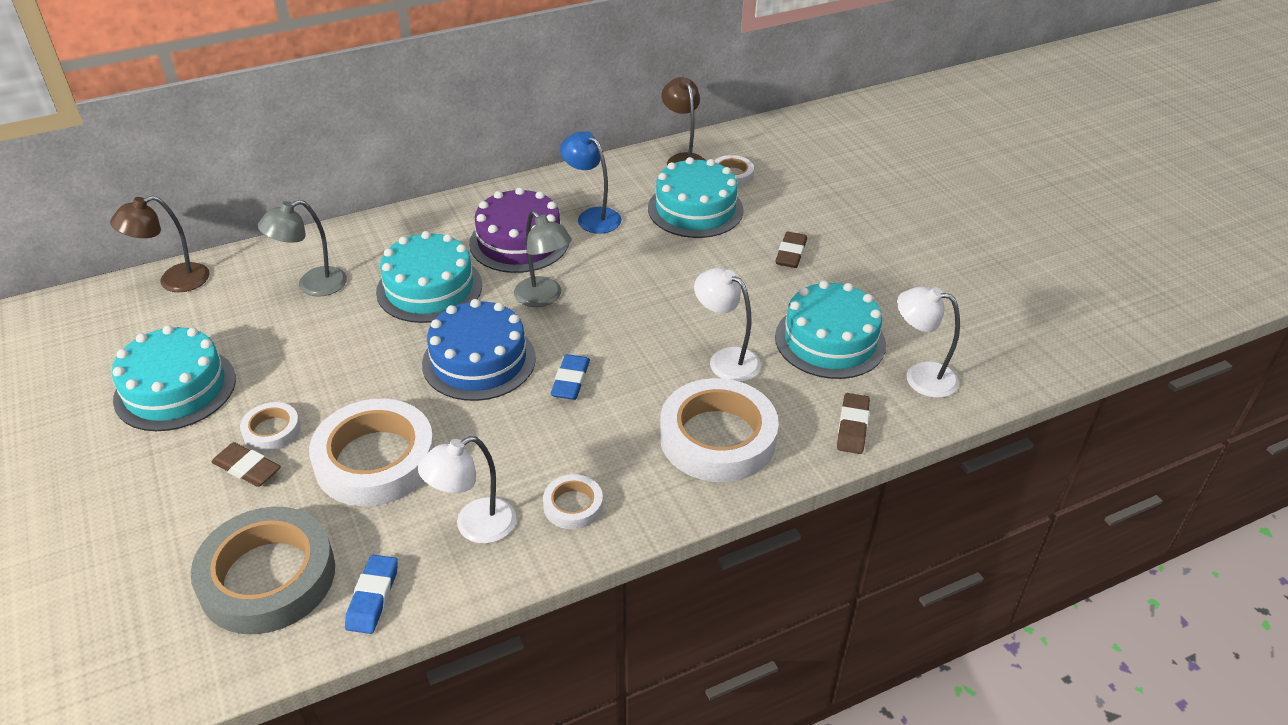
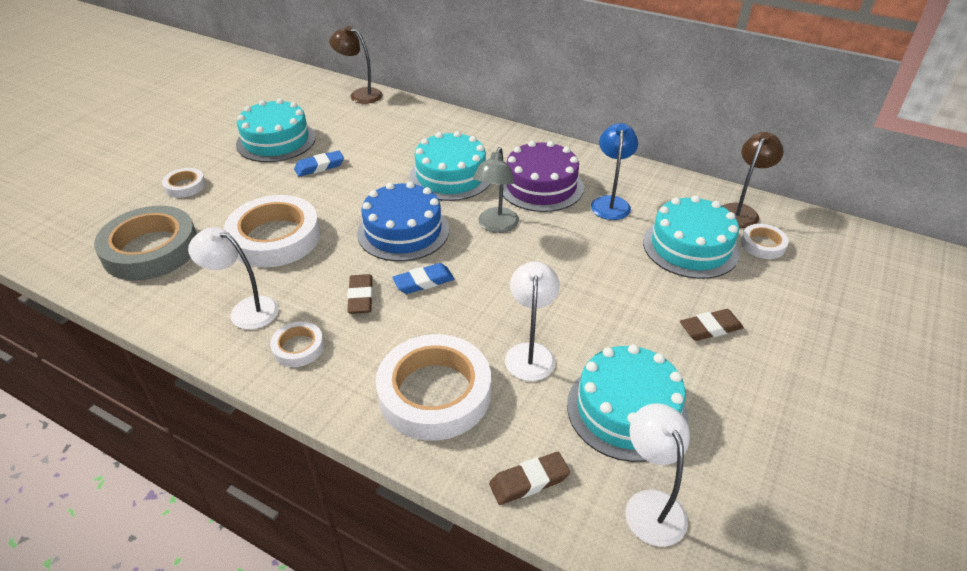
camera: 55 degrees right, 0 degrees up
brown eraser [211,442,281,487] -> brown eraser moved to [347,274,373,314]
white tape [240,402,301,451] -> white tape moved to [162,168,206,198]
grey lamp [258,200,347,297] -> none
blue eraser [345,555,398,634] -> blue eraser moved to [294,150,344,177]

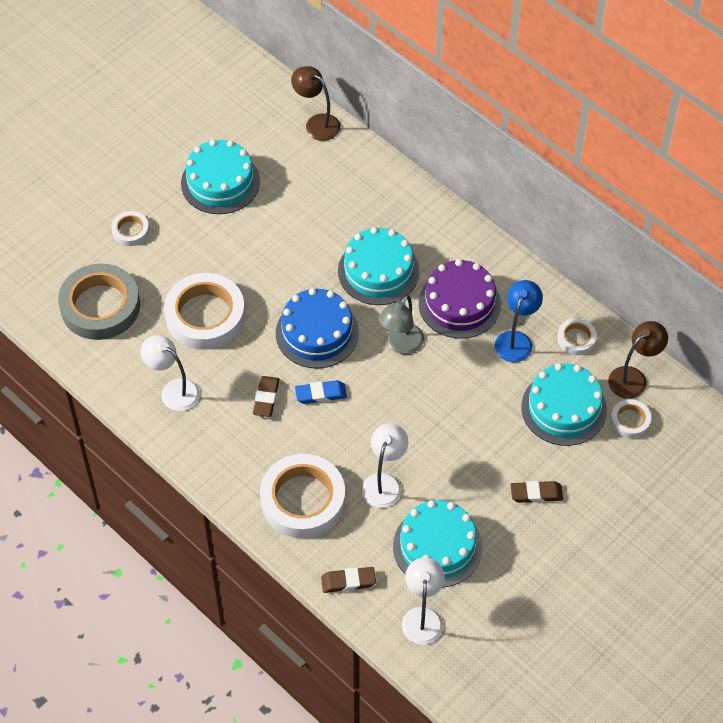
camera: 15 degrees right, 15 degrees up
white tape [270,321,324,367] -> white tape moved to [557,318,597,355]
blue eraser [294,150,344,177] -> none

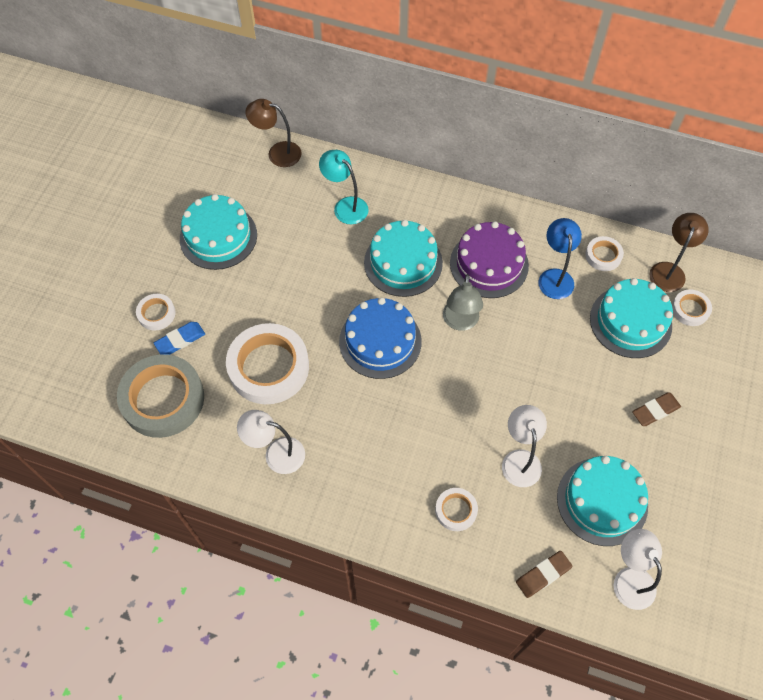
camera: 25 degrees left, 5 degrees up
brown eraser [253,376,280,417] -> none
white tape [260,454,345,538] -> white tape [435,488,478,531], size x0.48
blue eraser [295,380,347,404] -> blue eraser moved to [154,322,205,355]
none -> turquoise lamp [319,150,369,224]

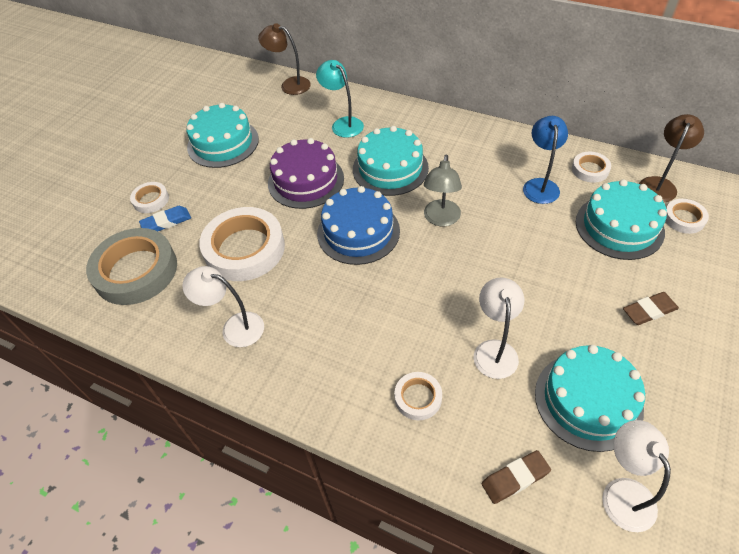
camera: 10 degrees right, 10 degrees down
purple cake [450,221,529,298] -> purple cake moved to [268,138,344,209]

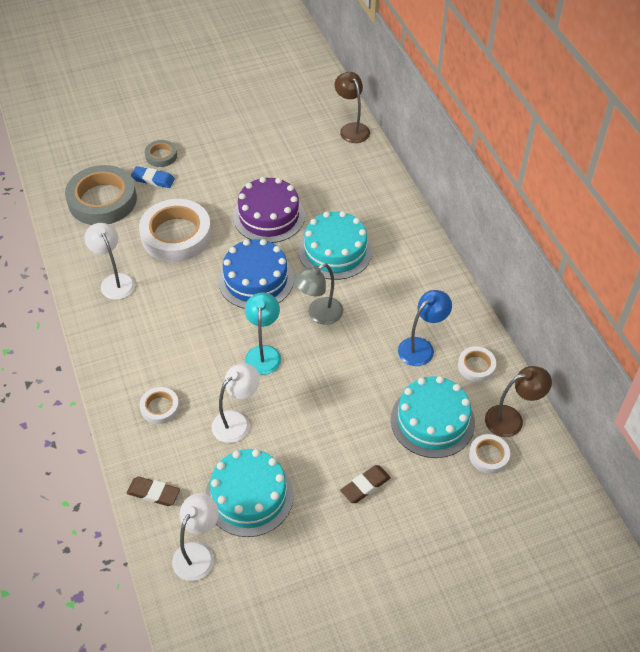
camera: 40 degrees right, 0 degrees up
white tape [130,182,169,213] -> grey tape [145,140,177,167]
turquoise cake [186,103,259,168] -> none
turquoise lamp [316,60,364,138] -> turquoise lamp moved to [245,292,281,375]
brown eraser [623,292,679,325] -> brown eraser turned 60 degrees counterclockwise [340,465,391,503]

